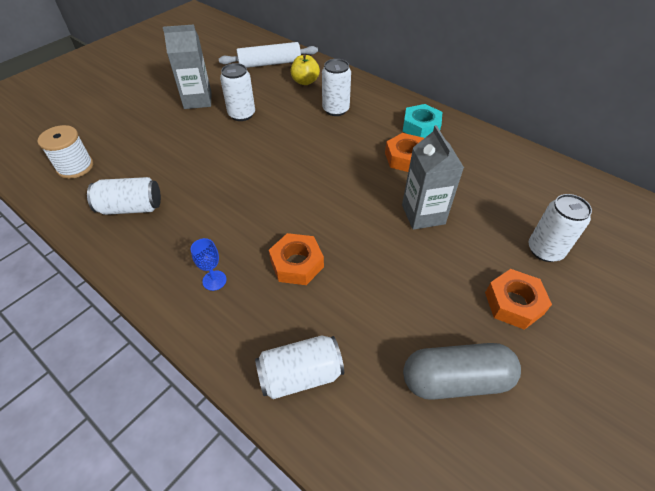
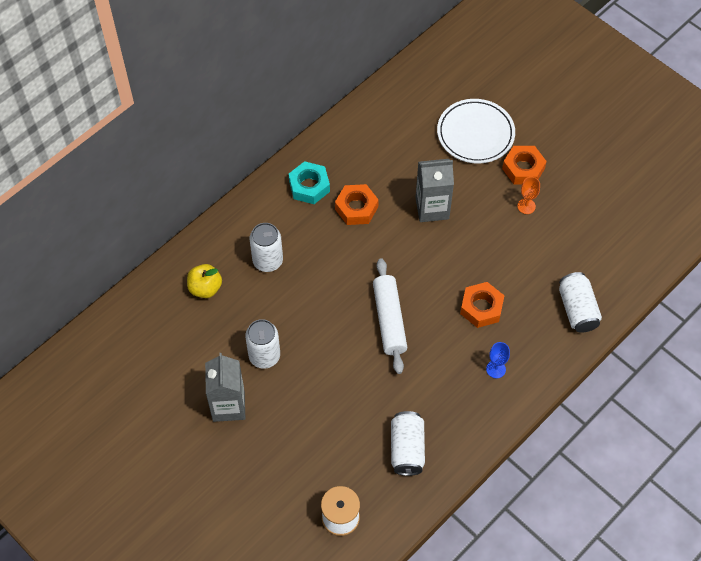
camera: 85 degrees left, 10 degrees up
white rolling pin [219,42,318,68] -> white rolling pin moved to [373,258,407,374]
grey capsule [403,343,521,400] -> none
white can [529,194,592,262] -> white plate [437,99,515,164]
none -> orange goblet [517,177,540,214]

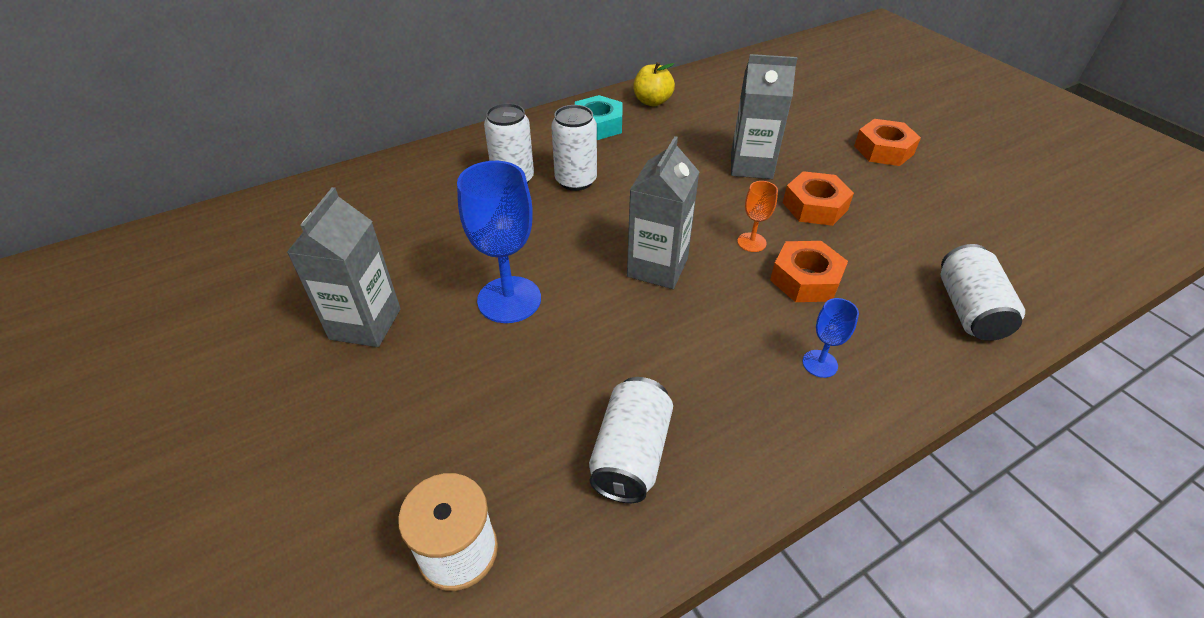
camera: 15 degrees right, 15 degrees down
yellow apple [187,264,222,298] -> yellow apple moved to [634,62,675,106]
white can [245,319,280,368] -> white can moved to [551,105,597,191]
orange nut [335,184,379,225] -> orange nut moved to [783,171,854,226]
white rolling pin [373,258,407,374] -> grey carton [627,136,699,289]
white plate [437,99,515,164] -> none
orange goblet [517,177,540,214] -> orange goblet moved to [737,181,778,252]
none -> blue goblet [457,161,541,323]

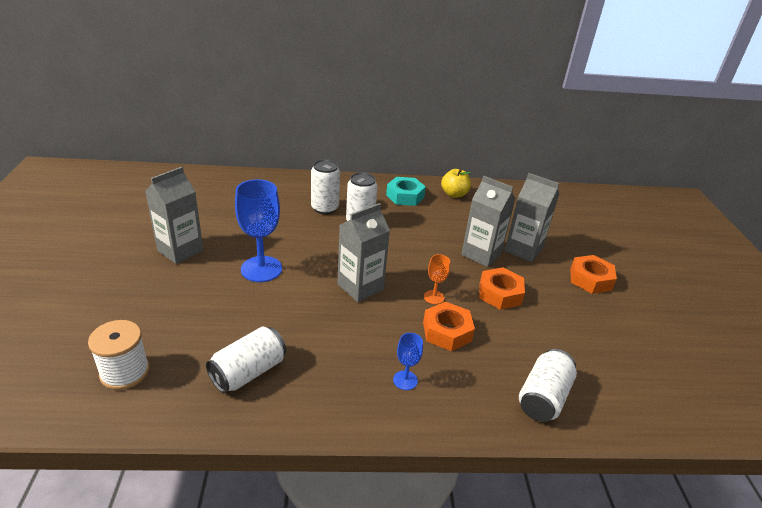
camera: 25 degrees right, 10 degrees down
none -> grey carton [505,173,560,262]

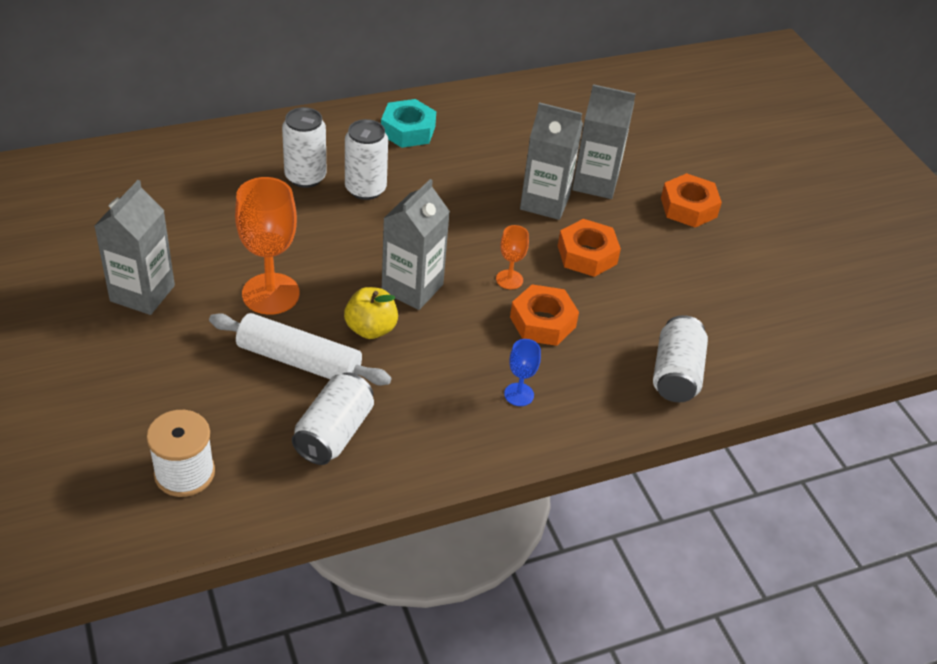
camera: 20 degrees left, 10 degrees up
blue goblet [235,179,282,282] -> orange goblet [235,177,300,315]
yellow apple [441,168,471,198] -> yellow apple moved to [344,287,398,339]
none -> white rolling pin [209,313,392,386]

